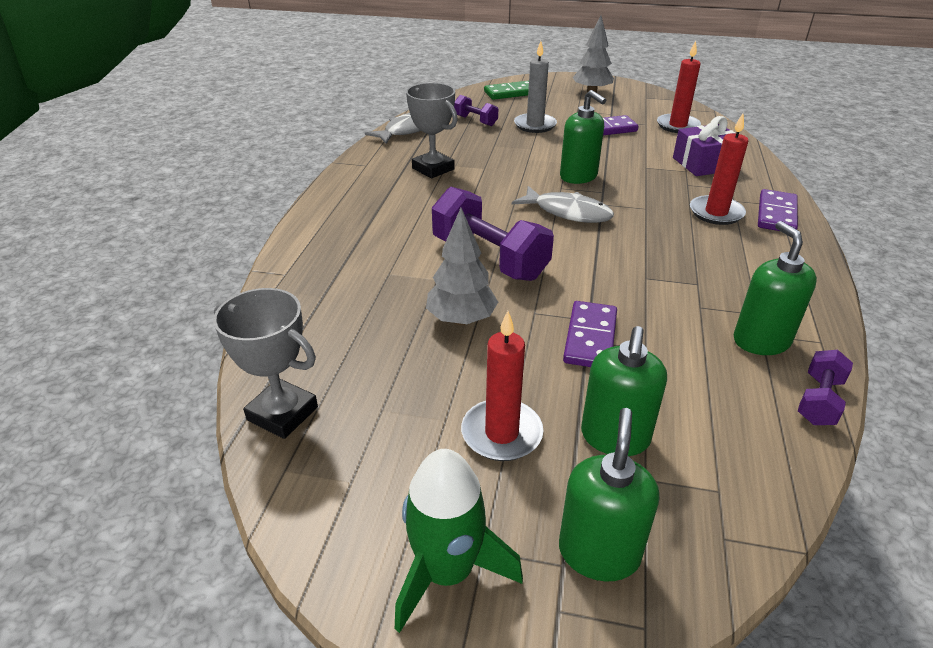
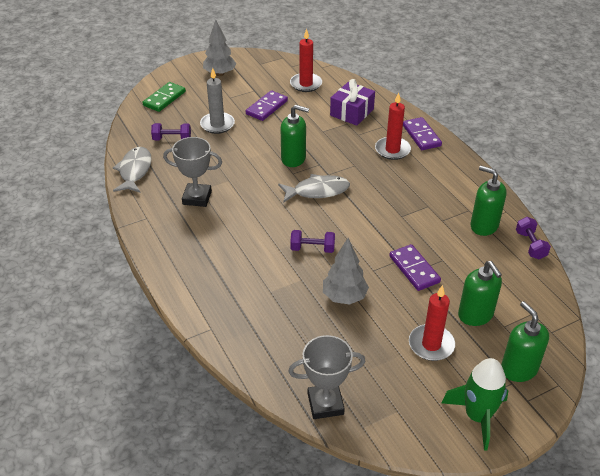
camera: 40 degrees left, 5 degrees up
purple dumbbell [432,187,554,281] -> purple dumbbell [290,230,335,253], size x0.52

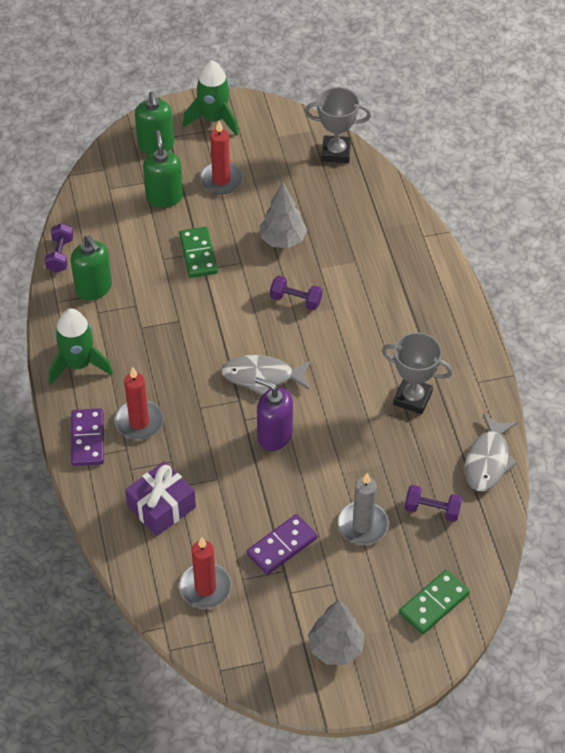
camera: 165 degrees left, 10 degrees up
green soap dispenser [280,105,309,167] -> purple soap dispenser [255,377,293,451]
purple domino [389,244,441,291] -> green domino [179,227,218,278]
none -> green rocket [49,309,113,385]

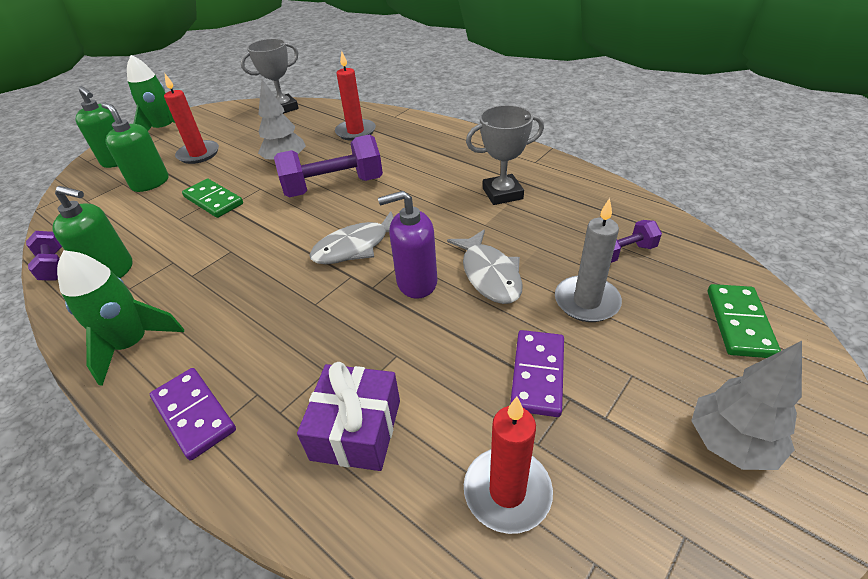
camera: 35 degrees left, 10 degrees down
red candle [115,367,164,440] -> red candle moved to [335,51,376,141]
purple dumbbell [270,276,322,310] -> purple dumbbell [274,134,383,197], size x1.92
grey fish [465,414,518,491] -> grey fish moved to [447,229,523,304]

